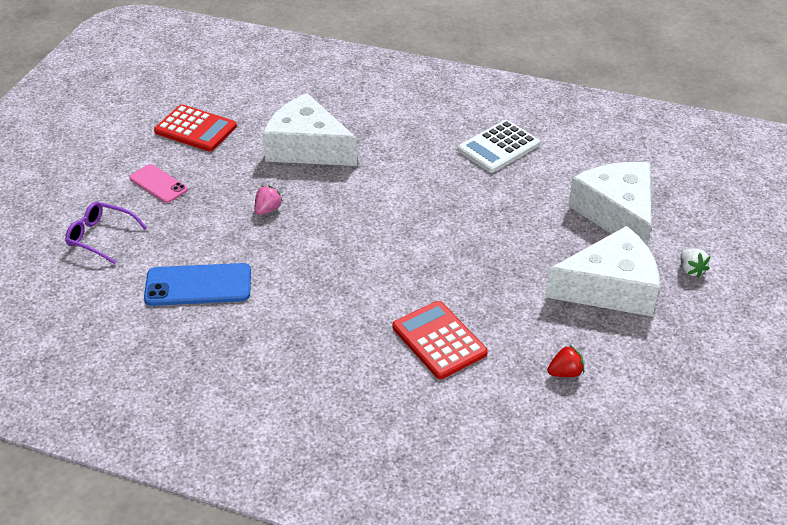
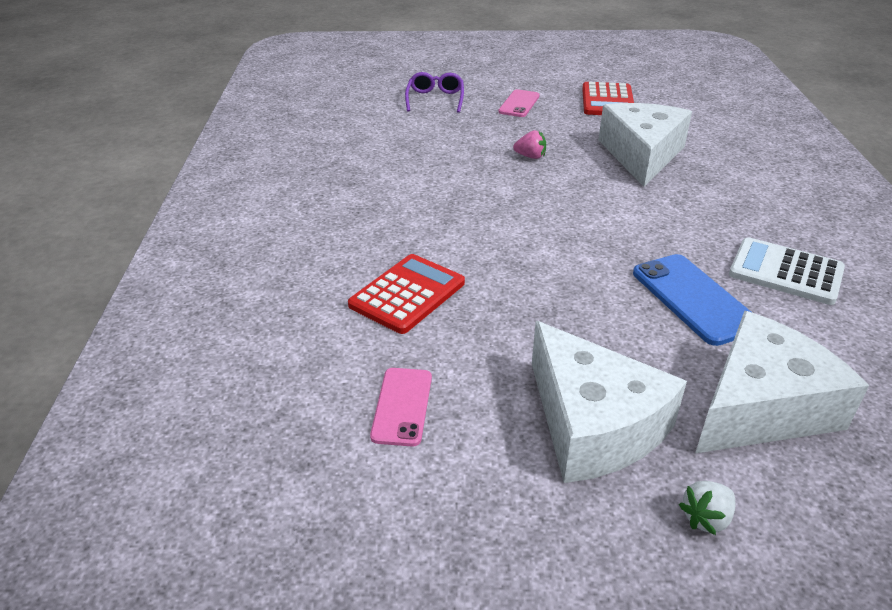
camera: 70 degrees right, 5 degrees down
blue phone [144,263,251,306] -> blue phone moved to [633,254,751,346]
red strawberry [547,345,584,377] -> pink phone [370,368,432,446]

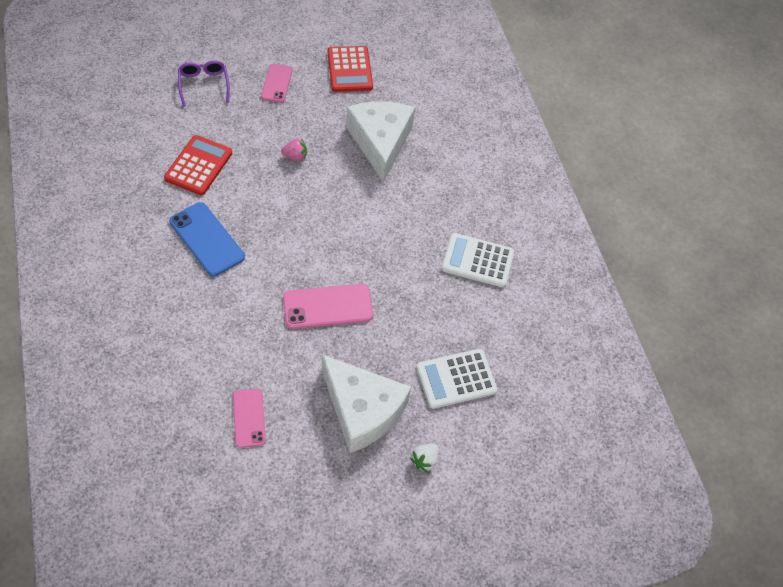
camera: 20 degrees left, 20 degrees up
red calculator [348,254,465,334] -> red calculator moved to [164,135,232,195]
blue phone [633,254,751,346] -> blue phone moved to [169,202,245,276]
white cheese [695,311,869,454] -> white calculator [416,349,498,409]
none -> pink phone [283,284,373,329]

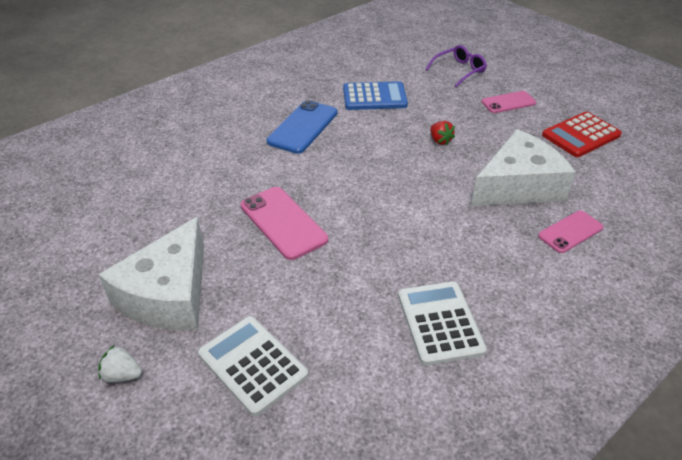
camera: 70 degrees right, 15 degrees down
red calculator [164,135,232,195] -> blue calculator [343,81,408,110]
pink phone [233,389,266,448] -> pink phone moved to [538,211,604,253]
pink strawberry [281,138,307,161] -> red strawberry [430,121,455,146]

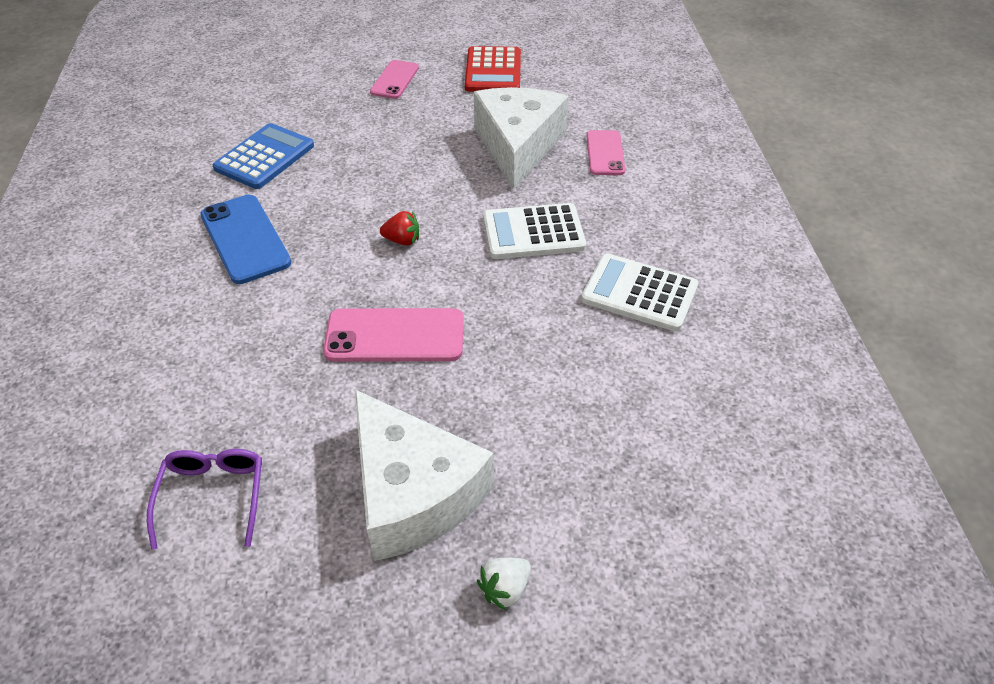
camera: 55 degrees left, 5 degrees up
white calculator [198,316,308,416] -> white calculator moved to [483,203,586,259]
purple glasses [425,45,487,87] -> purple glasses moved to [147,449,262,550]
red strawberry [430,121,455,146] -> red strawberry moved to [380,211,419,246]

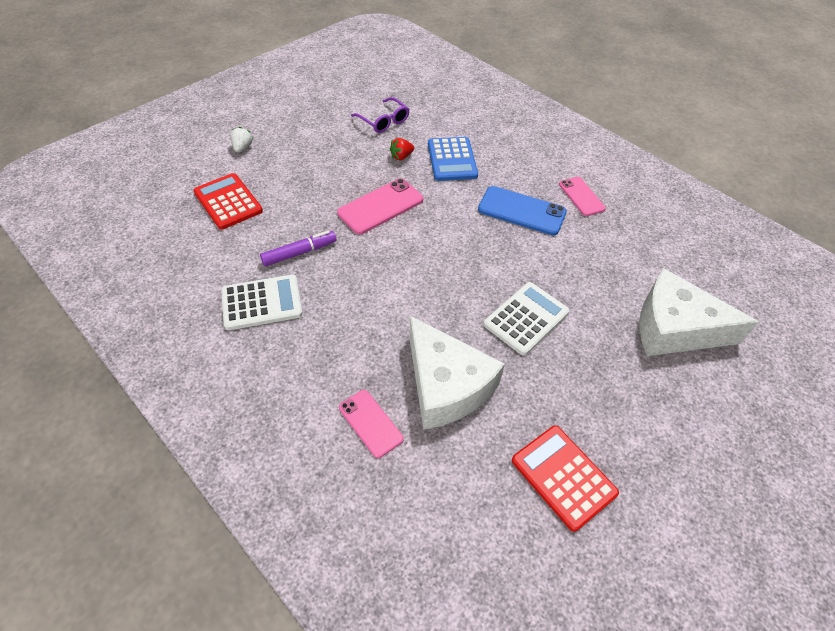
camera: 140 degrees right, 5 degrees up
blue calculator [213,123,314,189] -> blue calculator moved to [428,137,478,181]
white cheese [354,389,494,561] -> white cheese moved to [639,269,759,356]
pink phone [370,60,419,99] -> pink phone moved to [559,177,606,216]
red strawberry [380,211,419,246] -> red strawberry moved to [390,138,414,160]
white calculator [483,203,586,259] -> white calculator moved to [484,282,570,356]
none -> red calculator [193,173,263,230]
none -> purple marker [260,231,337,266]

